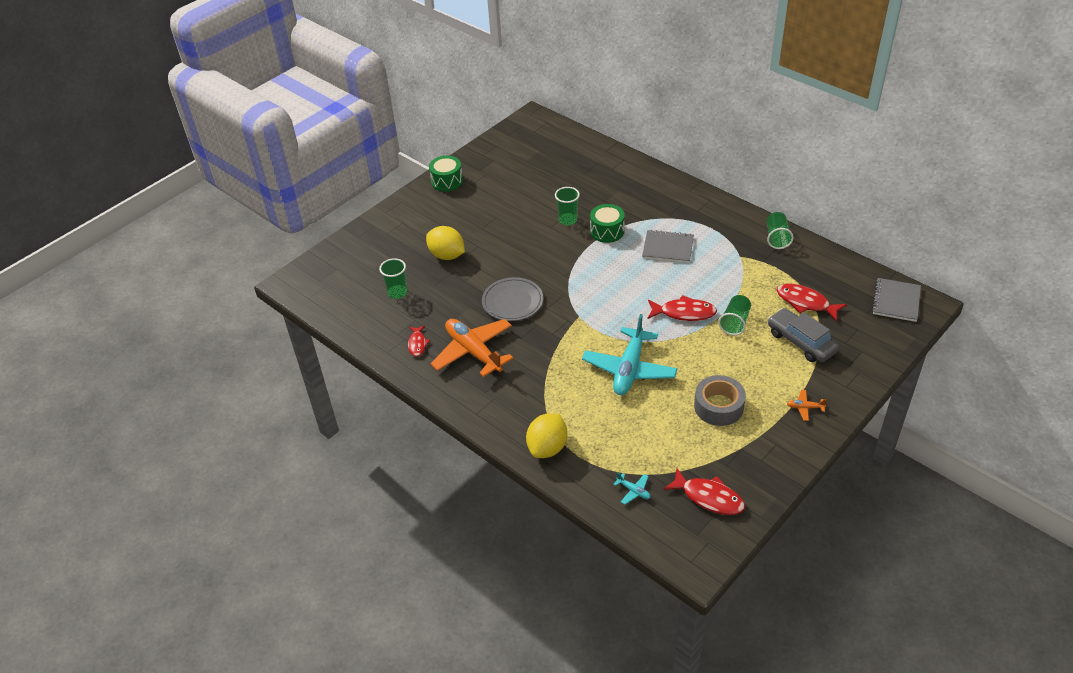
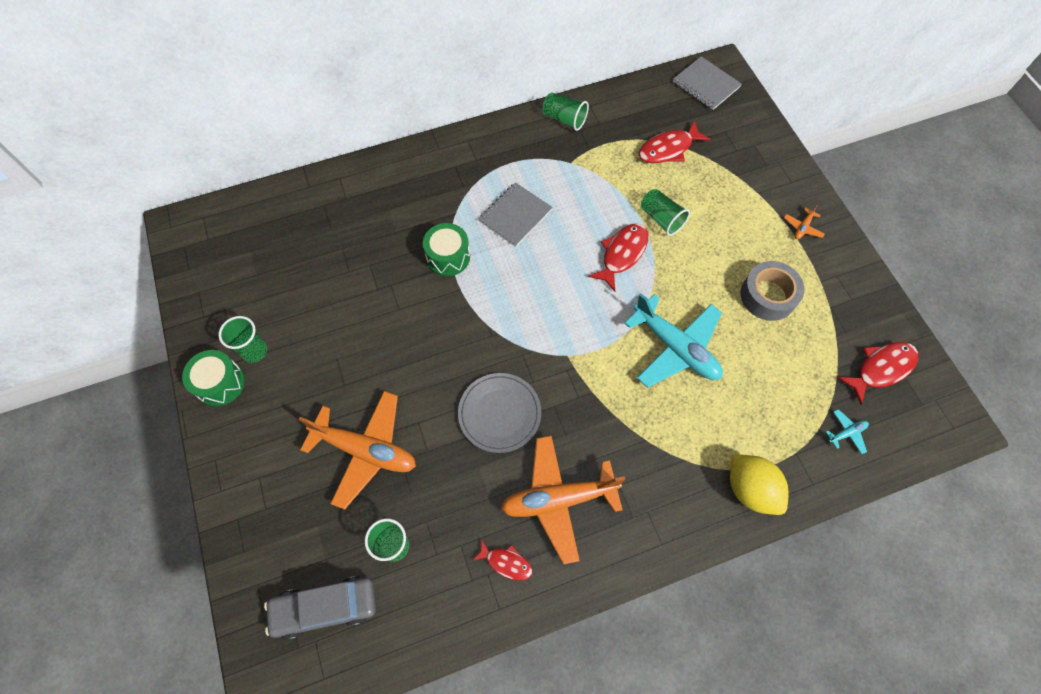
camera: 65 degrees left, 20 degrees up
yellow lemon [426,226,465,260] -> orange plane [299,391,416,510]
green cup [555,187,580,225] -> green cup moved to [219,316,267,363]
grey car [768,308,839,362] -> grey car moved to [264,576,376,640]

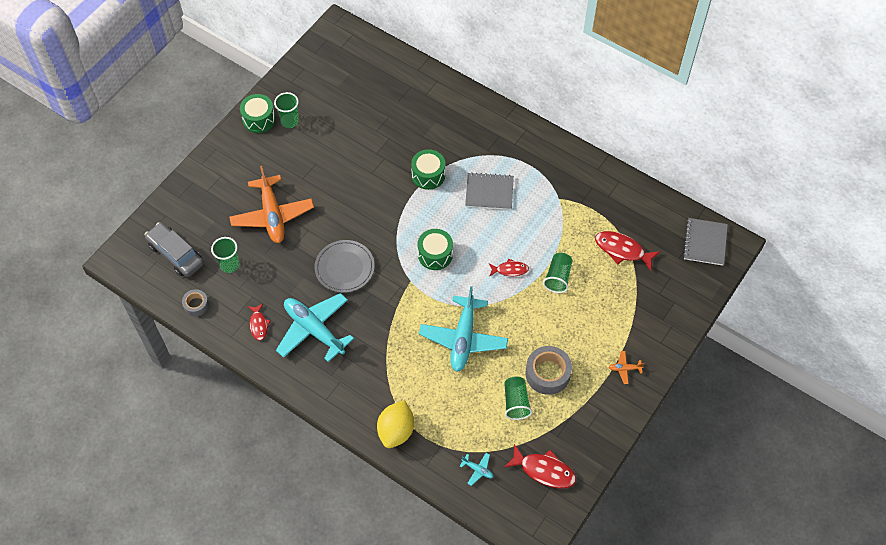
camera: 55 degrees right, 5 degrees down
orange plane [501,436,625,564] -> turquoise plane [276,293,354,362]
green cup [542,93,589,131] -> green cup moved to [504,376,532,420]
red fish [588,223,648,291] -> red fish [489,258,529,277], size x0.61
none -> grey tape [182,289,209,316]
none -> green drum [418,229,453,270]

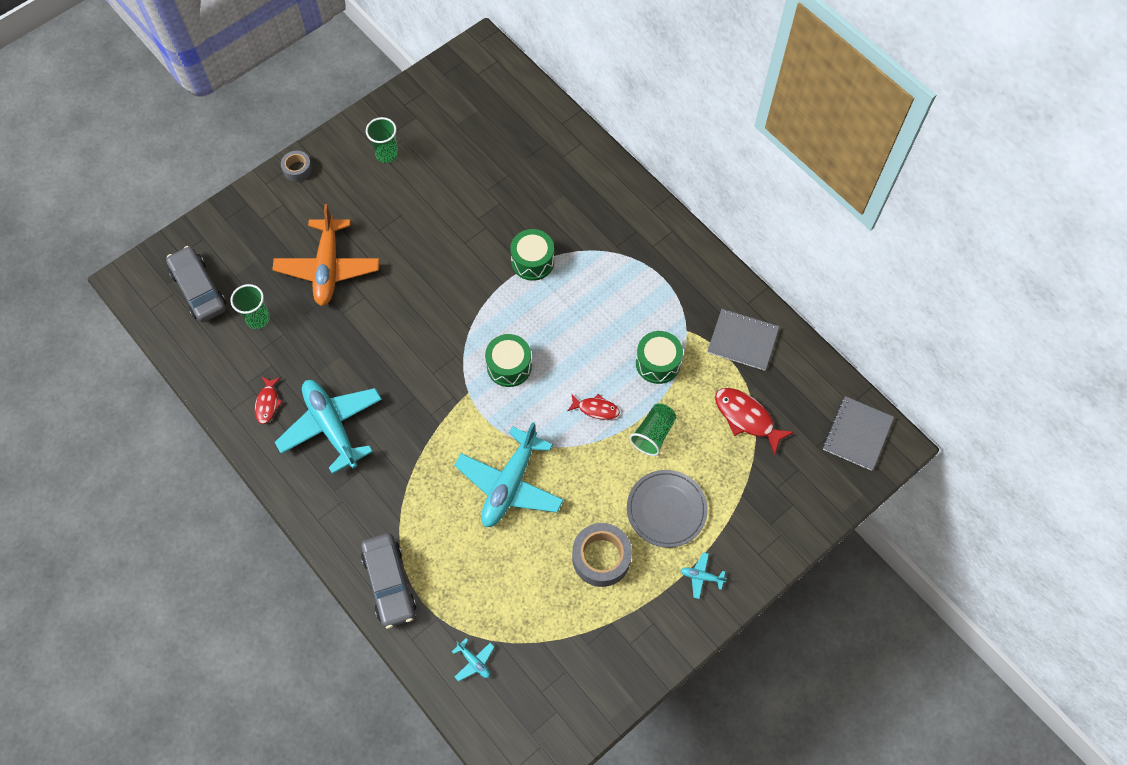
camera: 15 degrees right, 5 degrees up
grey tape [182,289,209,316] -> grey tape moved to [281,151,312,182]
green drum [240,94,276,133] -> green drum moved to [636,331,683,384]
grey plate [315,240,375,293] -> grey plate moved to [627,470,708,548]
yellow lemon [377,400,414,448] -> grey car [361,533,416,629]
grey notebook [465,173,514,210] -> grey notebook moved to [707,309,779,371]
green cup [504,376,532,420] -> none
red fish [504,444,576,489] -> none
orange plane [609,351,645,384] -> turquoise plane [681,552,727,599]

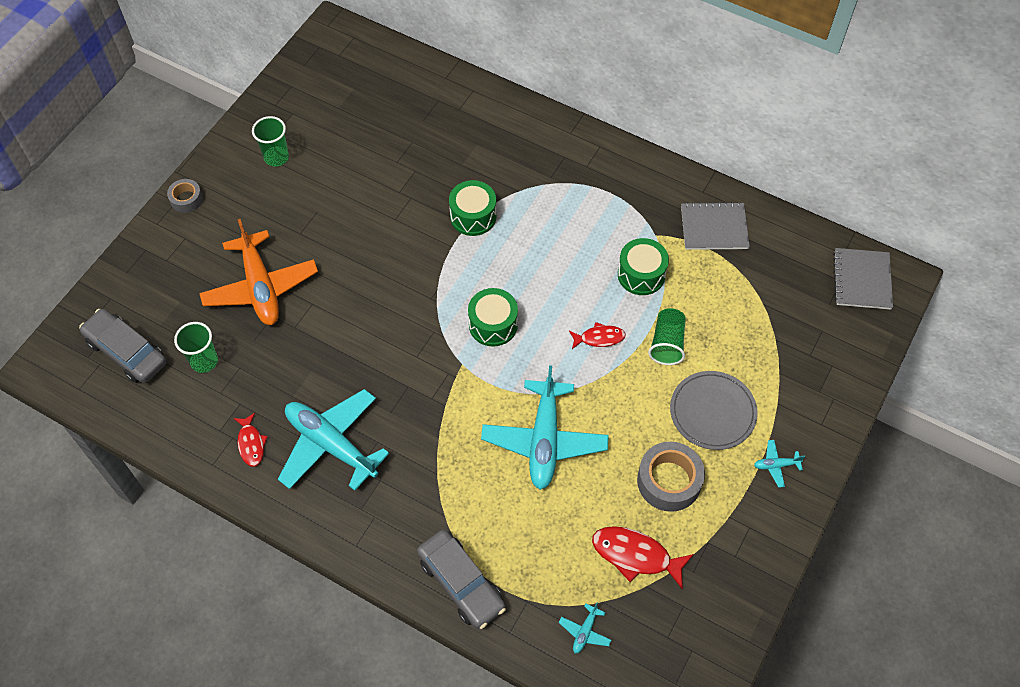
camera: 20 degrees left, 5 degrees down
turquoise plane [452,638,494,681] -> turquoise plane turned 90 degrees clockwise [559,603,611,653]
red fish [715,388,794,455] -> red fish moved to [592,526,694,590]

